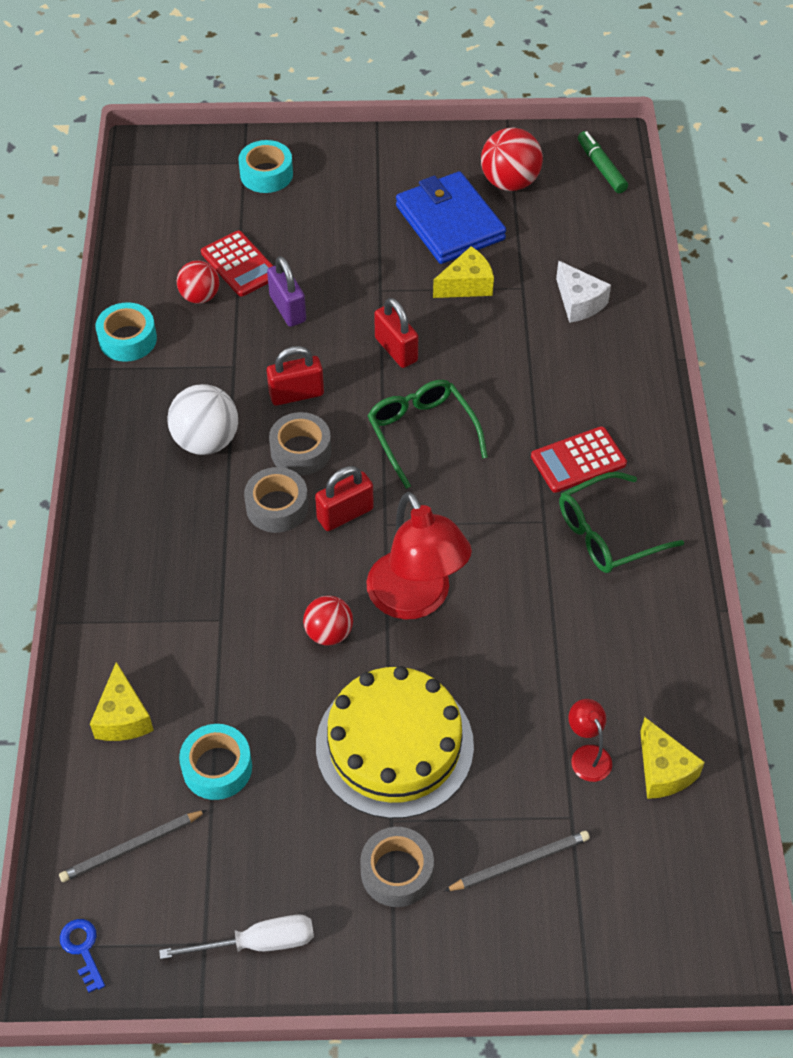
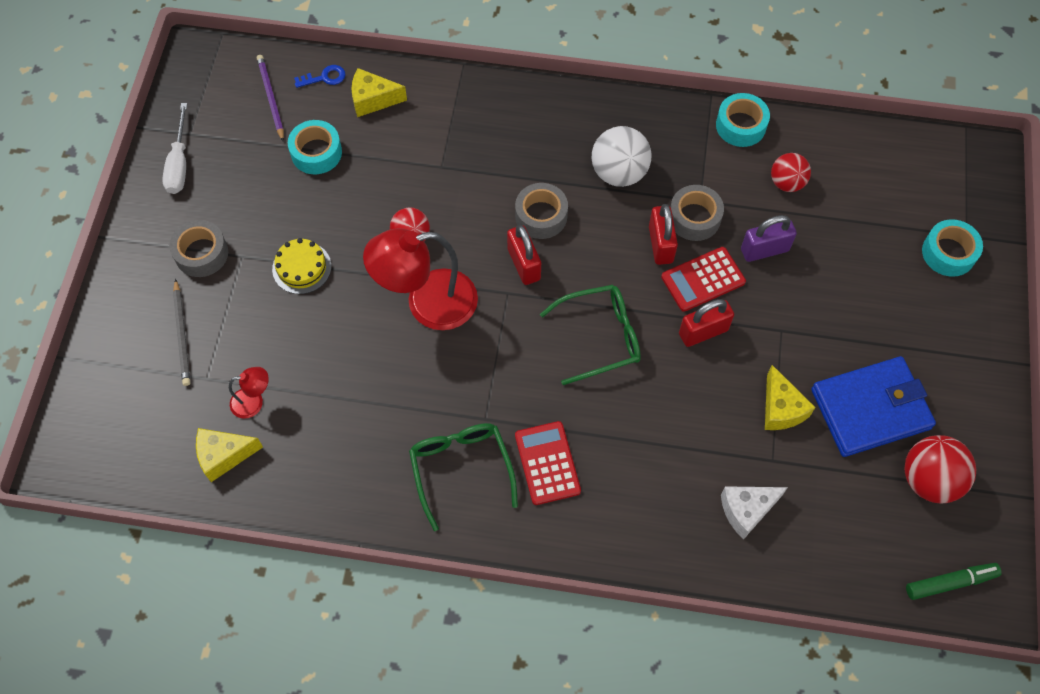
camera: 100 degrees right, 10 degrees up
grey pencil [59,810,207,882] -> purple pencil [257,55,284,141]
blue key [60,919,105,993] -> blue key moved to [294,65,346,88]
red calculator [201,231,273,297] -> red calculator moved to [661,247,746,312]
grey tape [269,412,331,476] -> grey tape moved to [671,185,724,241]
yellow cake [316,666,474,819] -> yellow cake [272,238,331,294], size x0.48

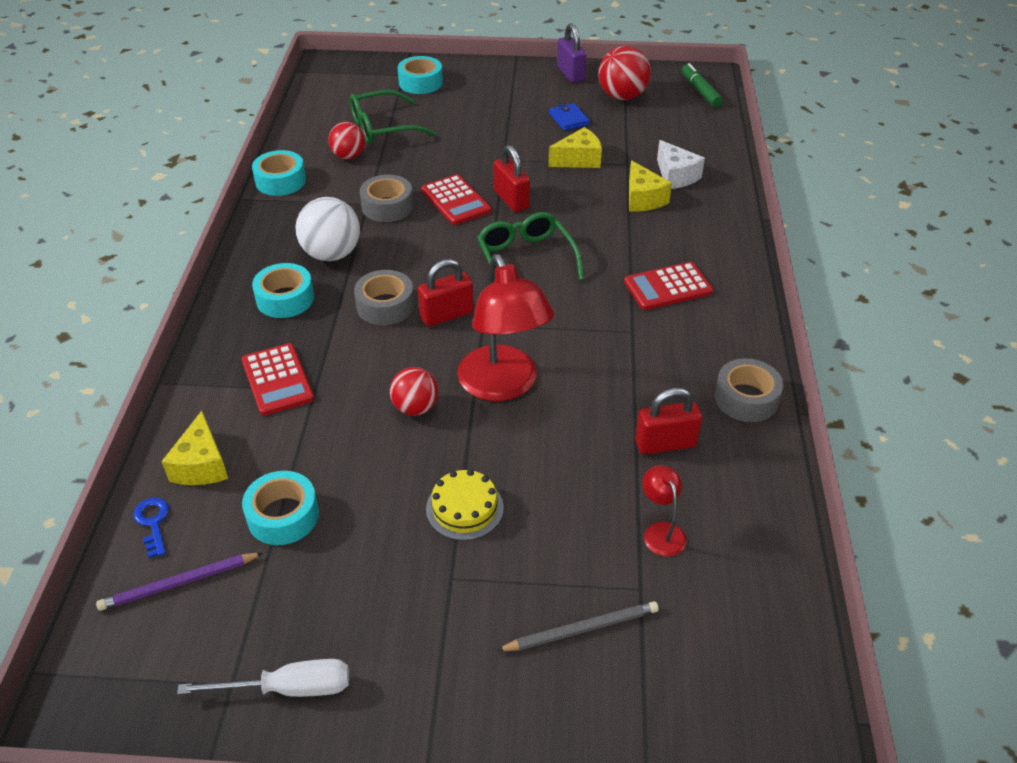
camera: 95 degrees left, 20 degrees down
grey tape [169,220,228,277] -> grey tape moved to [715,358,784,422]
yellow cheese [196,428,263,482] -> yellow cheese moved to [629,160,672,212]
green glasses [409,423,518,531] -> green glasses moved to [350,90,436,144]
red padlock [649,204,678,265] -> red padlock moved to [635,388,702,455]
purple padlock [741,215,797,262] -> purple padlock moved to [557,23,586,83]
blue wallet [811,356,936,457] -> blue wallet [549,103,590,131], size x0.45
none -> red calculator [242,343,314,416]
none -> turquoise tape [252,263,314,318]

